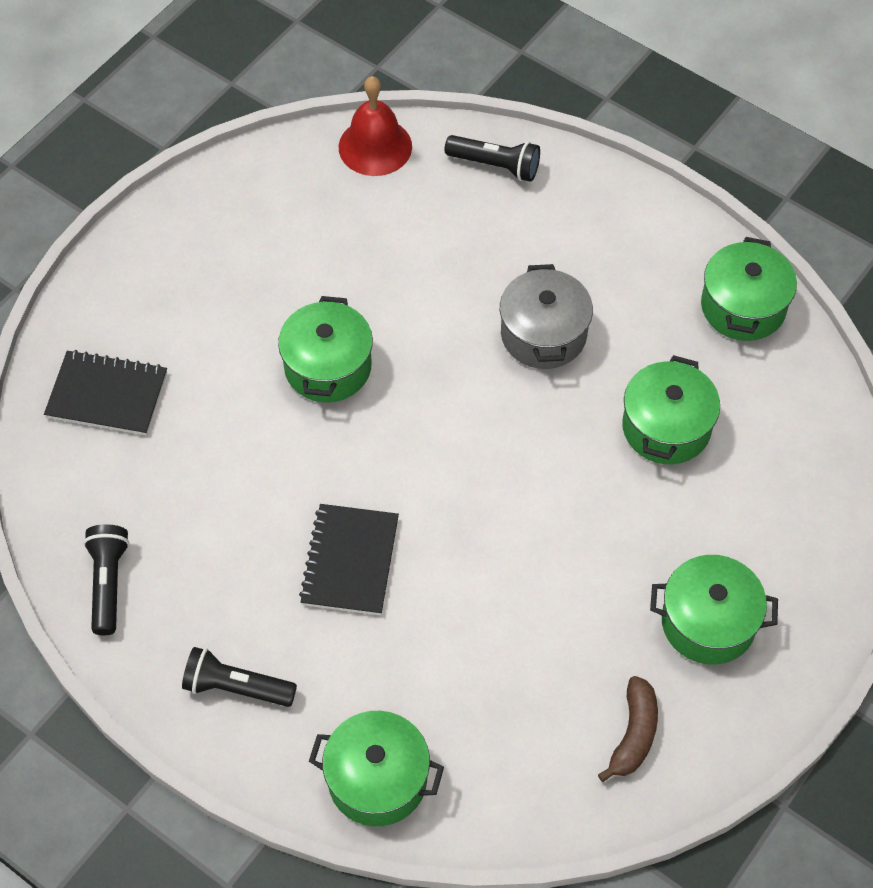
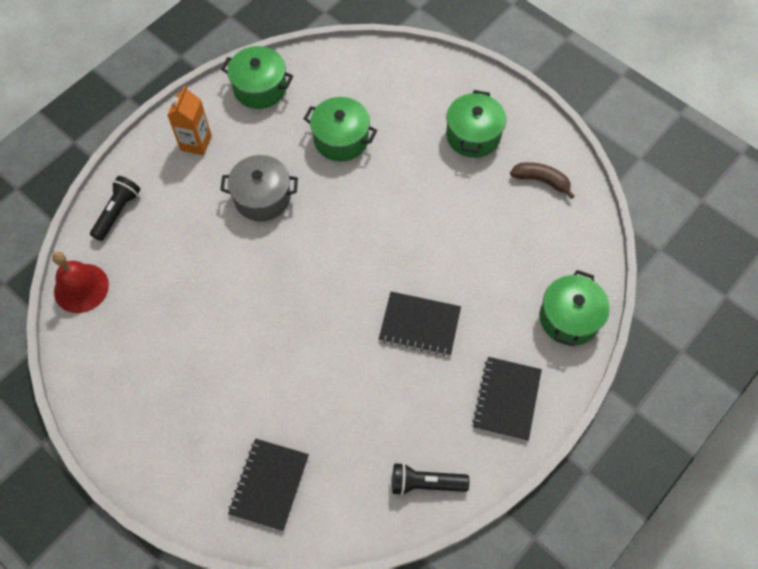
camera: 85 degrees left, 5 degrees up
black flashlight [182,647,297,707] -> black notebook [472,357,542,441]
green pot [278,296,373,402] -> none
none -> orange carton [167,86,212,155]

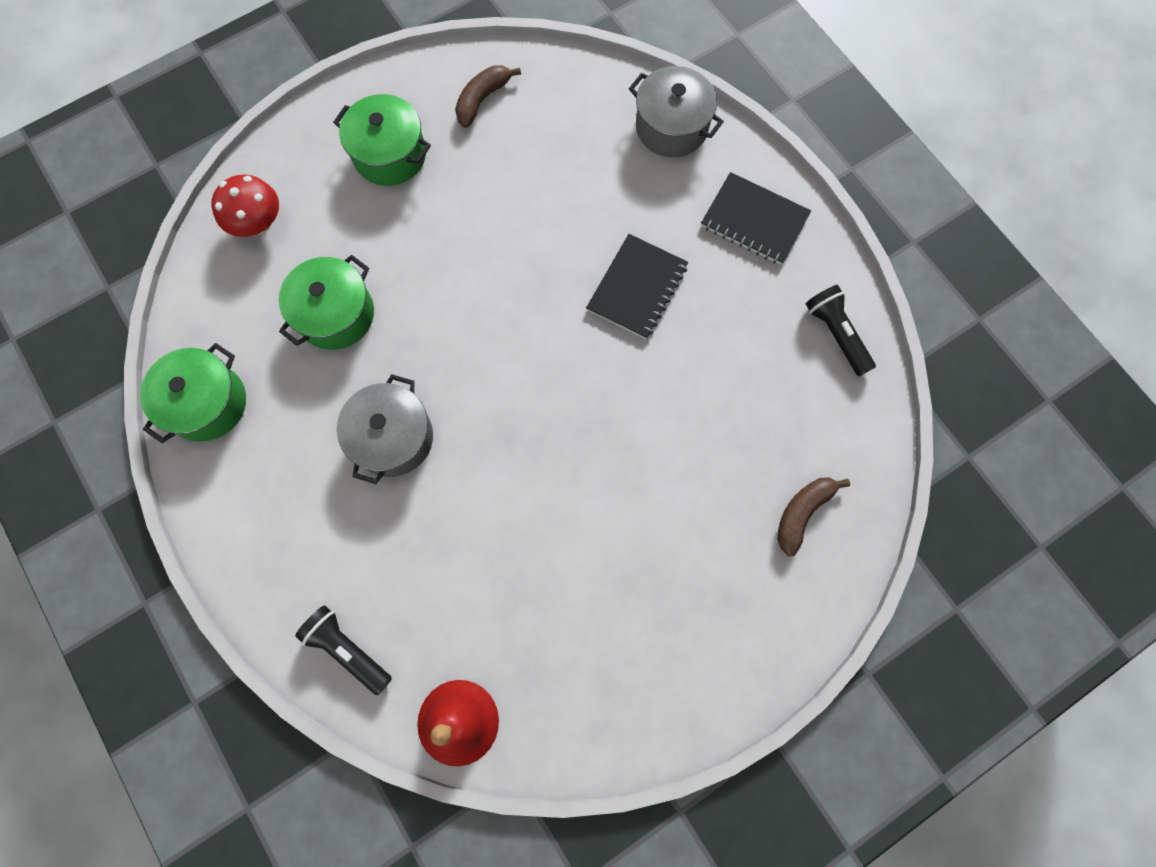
camera: 75 degrees left, 10 degrees up
orange carton [167,86,212,155] -> none
black notebook [228,439,309,531] -> brown banana [777,477,850,556]
black flashlight [392,463,469,496] -> black flashlight turned 135 degrees clockwise [806,285,876,376]
green pot [540,270,610,346] -> grey pot [629,66,724,157]
none -> red mushroom [211,174,279,237]

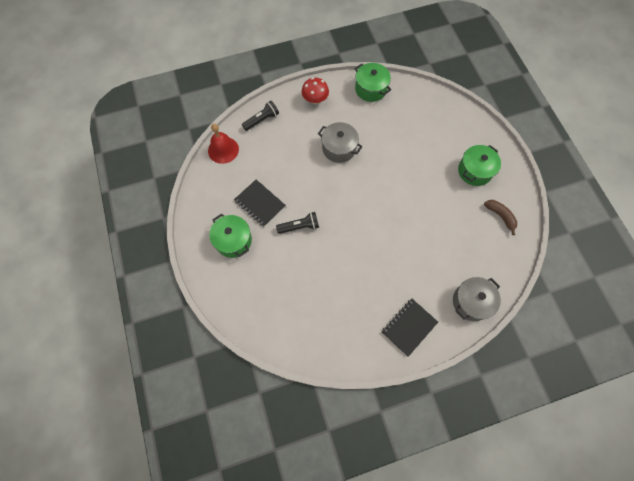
camera: 105 degrees right, 5 degrees down
red mushroom [211,174,279,237] -> red mushroom moved to [302,78,329,104]
green pot [279,255,374,350] -> green pot moved to [209,214,252,258]
black notebook [586,234,688,339] -> black notebook moved to [234,180,286,227]
brown banana [777,477,850,556] -> none
black flashlight [806,285,876,376] -> black flashlight moved to [276,212,319,234]

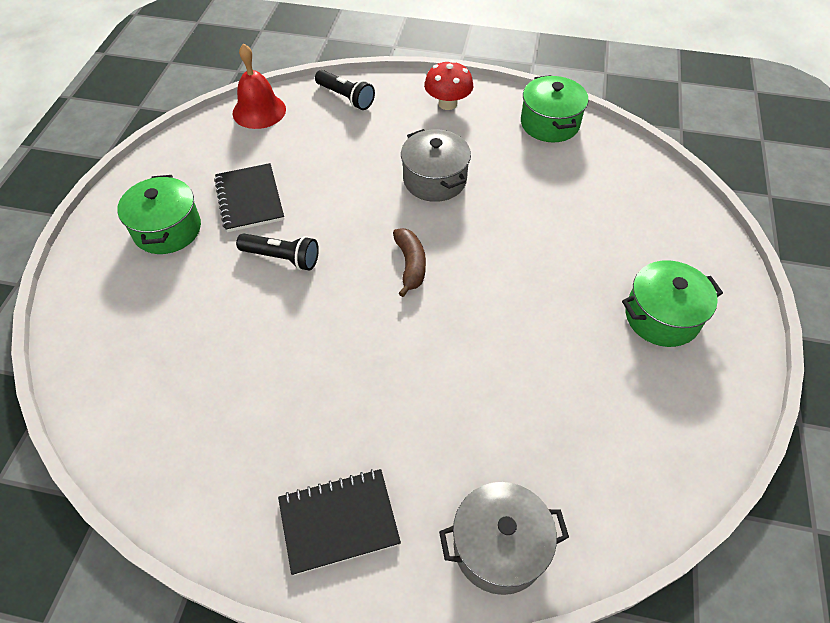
camera: 30 degrees right, 15 degrees down
black flashlight [242,101,279,131] -> black flashlight turned 45 degrees clockwise [315,70,375,110]
brown banana [484,200,517,235] -> brown banana moved to [393,228,426,297]

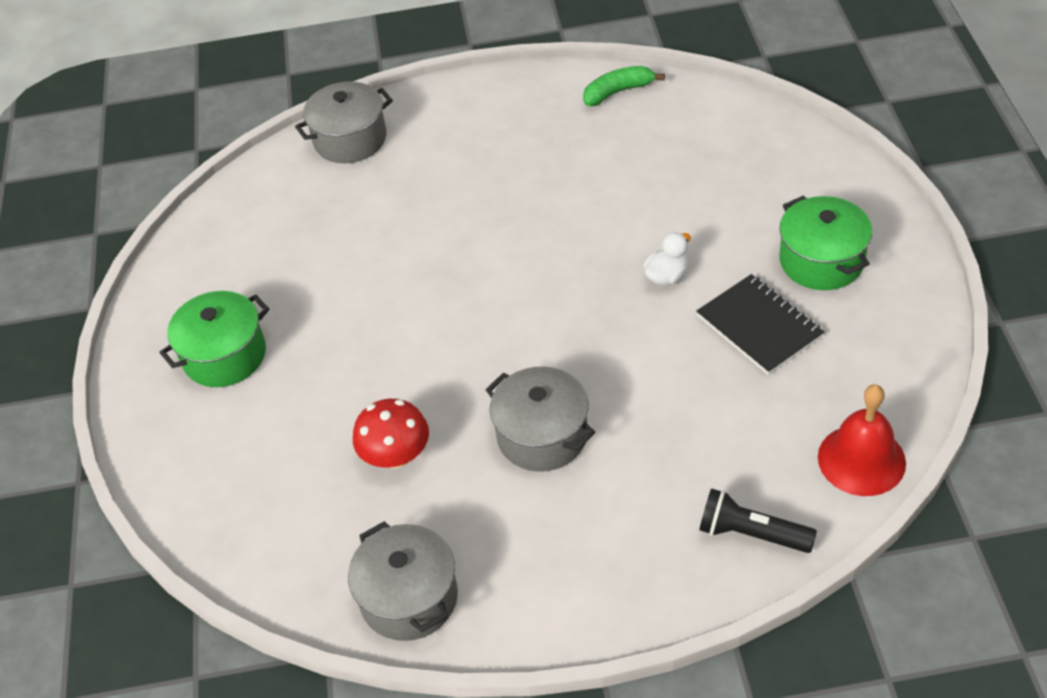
camera: 165 degrees right, 5 degrees down
black flashlight [236,233,319,271] -> white duck [644,232,691,286]
black notebook [278,469,401,576] -> none
brown banana [393,228,426,297] -> none
red mushroom [424,60,473,110] -> red mushroom moved to [353,399,429,469]
green pot [521,75,588,143] -> grey pot [348,521,458,641]
none -> green banana [583,66,665,106]

